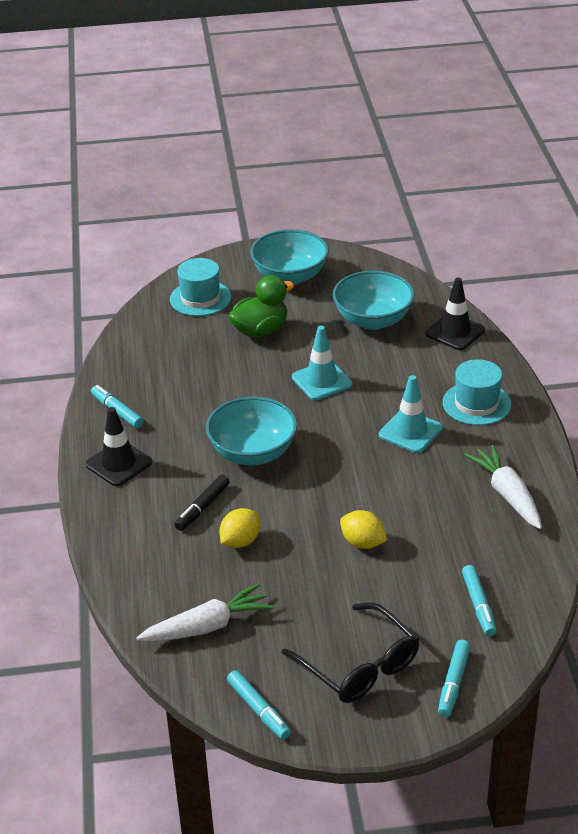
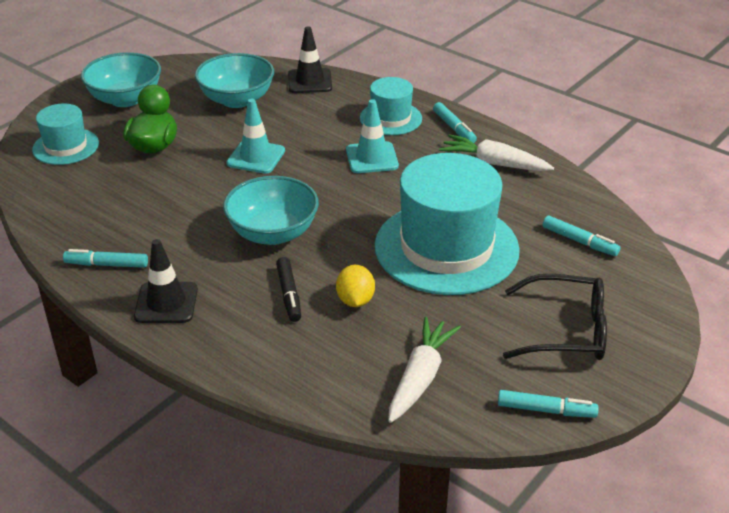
camera: 45 degrees left, 0 degrees up
yellow lemon [340,510,387,549] -> turquoise hat [375,153,520,295]
turquoise marker [438,640,471,717] -> turquoise marker moved to [433,102,477,143]

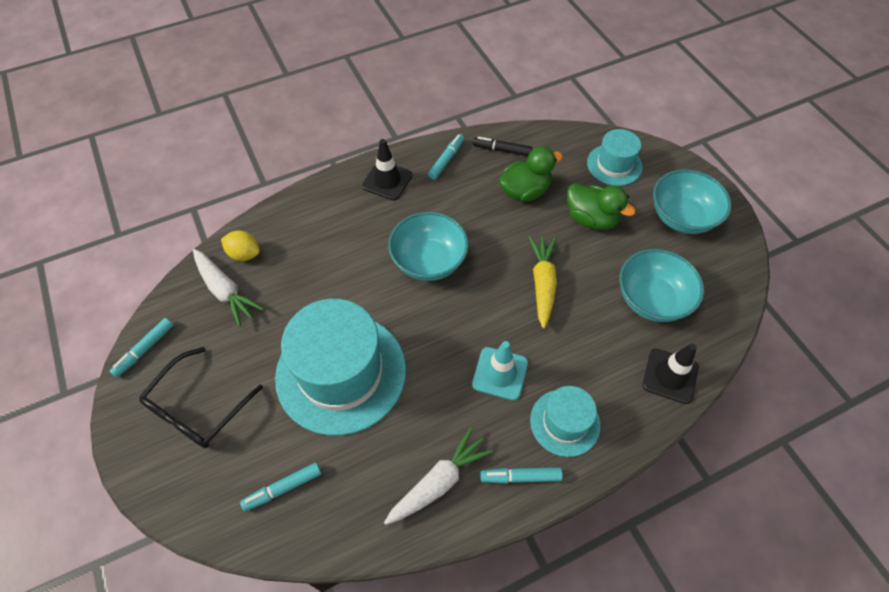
camera: 115 degrees right, 20 degrees up
turquoise traffic cone [227,99,285,174] -> yellow carrot [529,236,557,329]
black marker [276,257,301,322] -> black marker moved to [473,137,533,156]
yellow lemon [336,265,375,307] -> yellow lemon moved to [221,231,260,261]
none -> green duck [499,147,563,202]

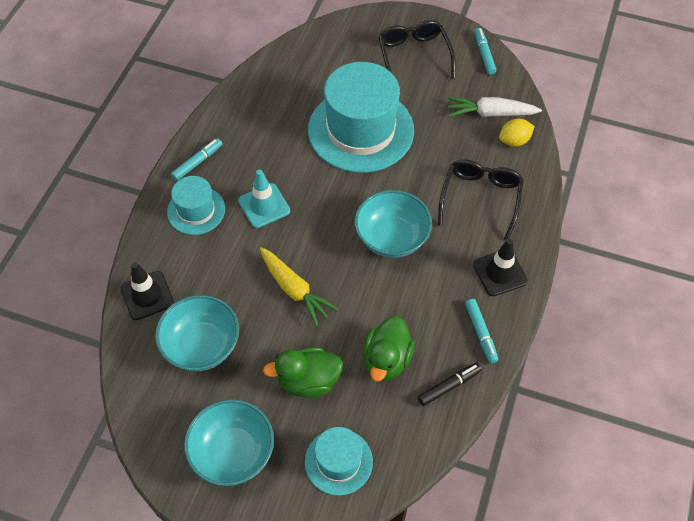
camera: 135 degrees right, 0 degrees up
turquoise marker [240,462,322,511] -> none
white carrot [384,427,494,525] -> none
none -> black glasses [438,159,524,240]

